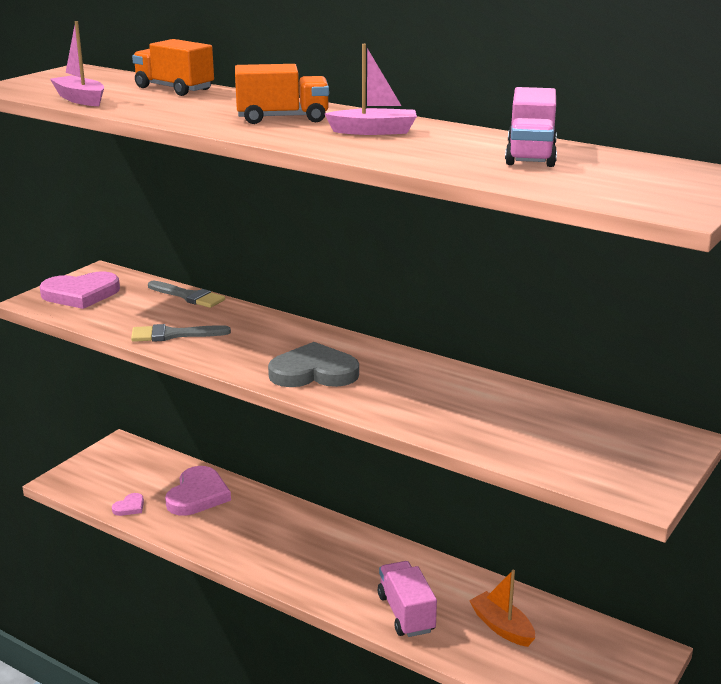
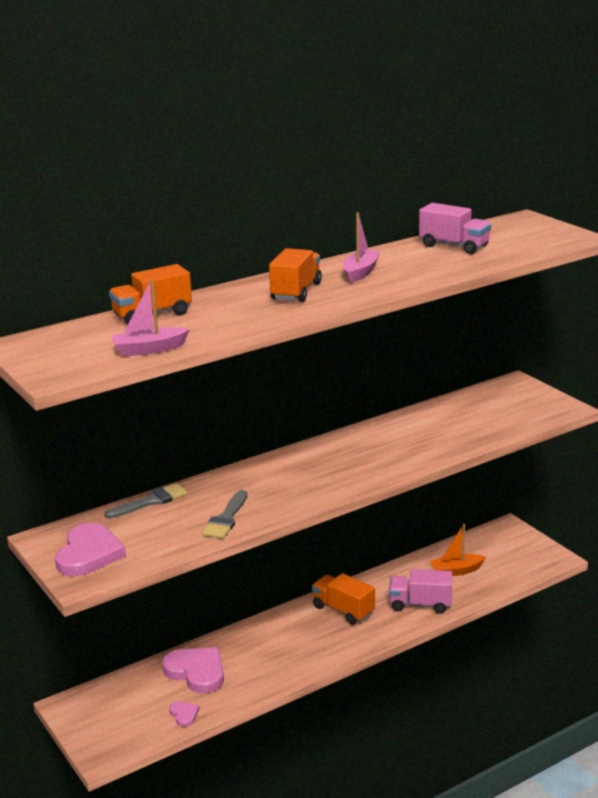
camera: 65 degrees left, 0 degrees up
grey heart [268,342,359,387] -> none
none -> orange truck [312,573,375,625]

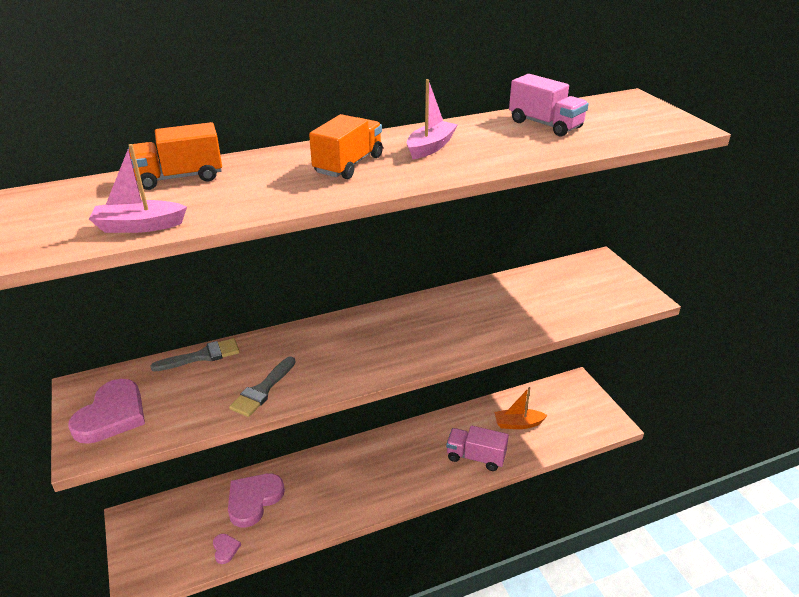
camera: 10 degrees right, 10 degrees up
pink heart [162,647,224,693] -> pink heart turned 105 degrees counterclockwise [228,474,285,527]
orange truck [312,573,375,625] -> none

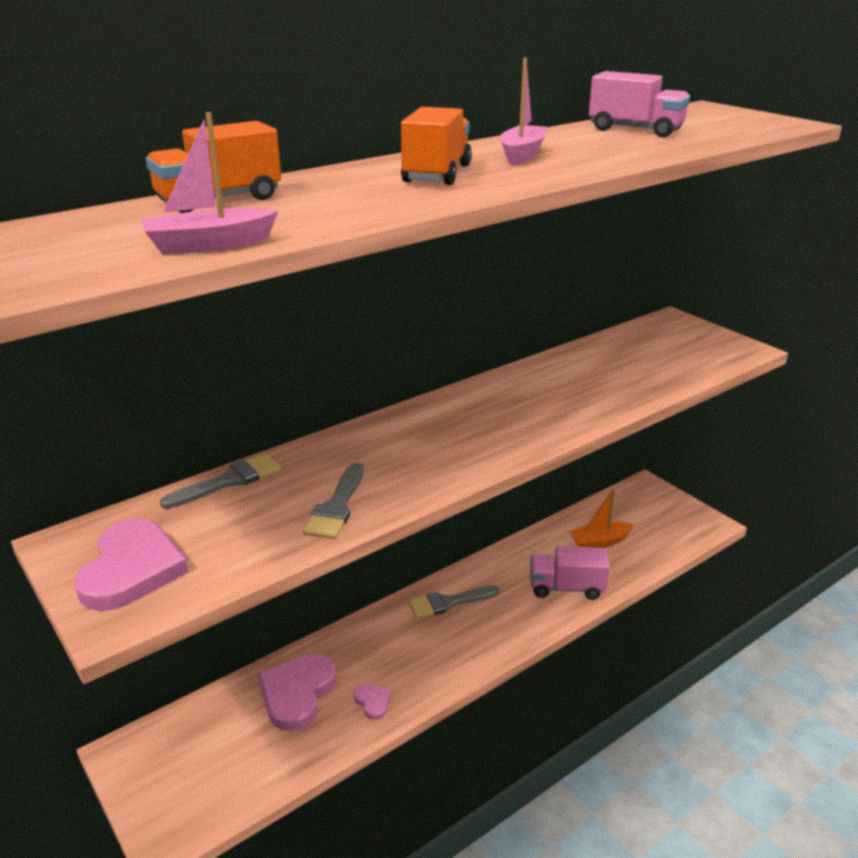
camera: 15 degrees left, 5 degrees down
pink heart [213,534,241,564] -> pink heart moved to [353,684,391,720]
none -> grey brush [409,585,500,618]

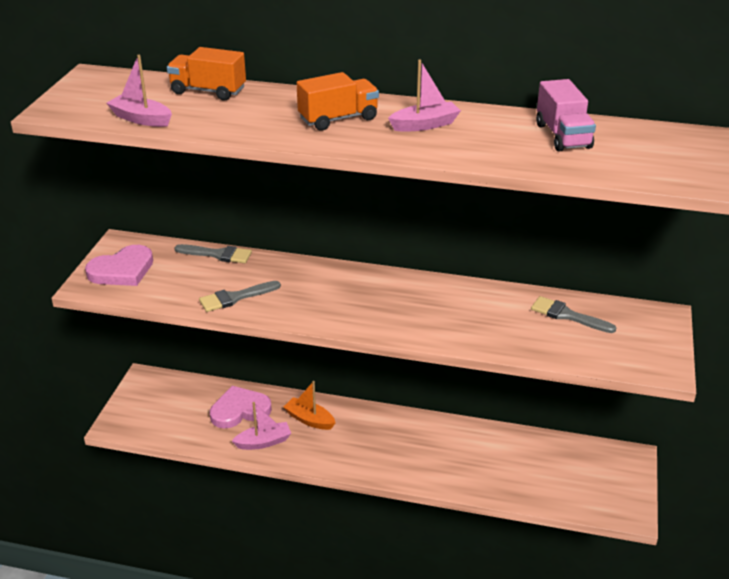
camera: 50 degrees right, 5 degrees up
pink heart [353,684,391,720] -> pink boat [232,402,291,450]
grey brush [409,585,500,618] -> grey brush moved to [531,296,616,333]
pink truck [530,546,610,600] -> none
orange boat [570,489,634,548] -> orange boat moved to [284,381,335,430]

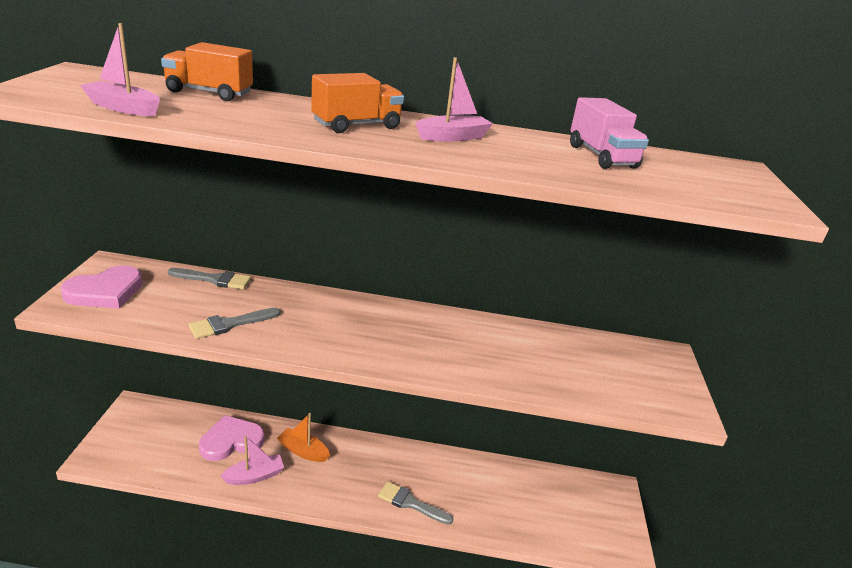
camera: 10 degrees left, 5 degrees down
grey brush [531,296,616,333] -> grey brush moved to [378,481,453,525]

